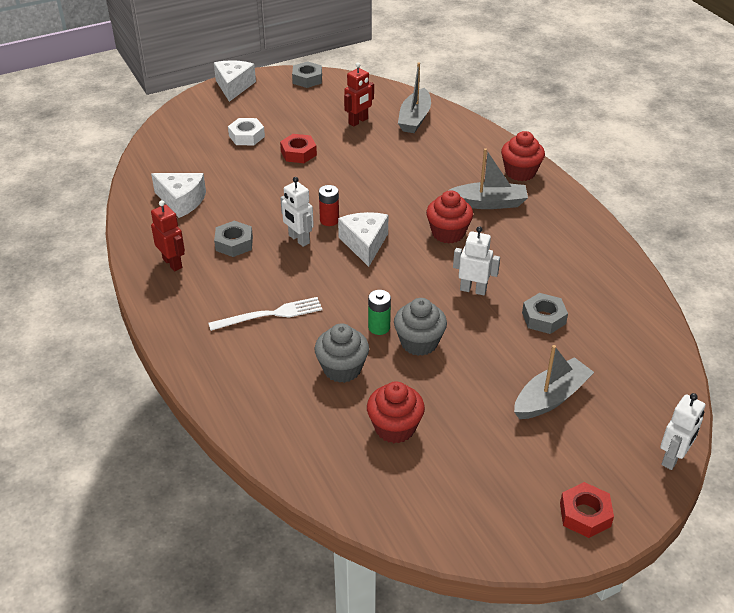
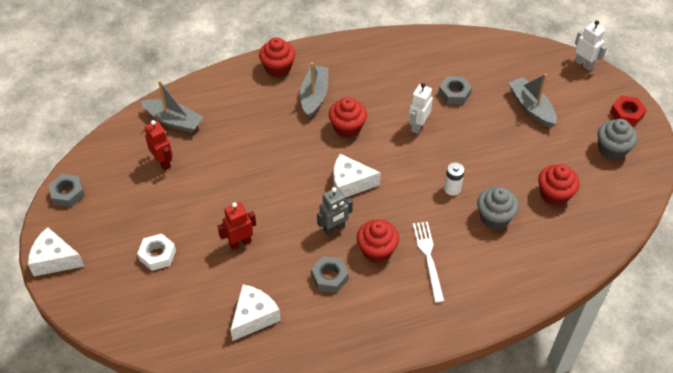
camera: 80 degrees left, 10 degrees up
red robot [151,200,185,271] -> red robot moved to [218,202,256,250]
red nut [280,134,317,163] -> none
white robot [280,177,314,247] -> grey robot [317,187,353,235]
red battery [319,185,339,226] -> none
green battery [368,290,391,335] -> white battery [444,162,465,196]
grey cupcake [394,298,447,356] -> grey cupcake moved to [597,119,637,160]
none -> red cupcake [357,219,399,263]

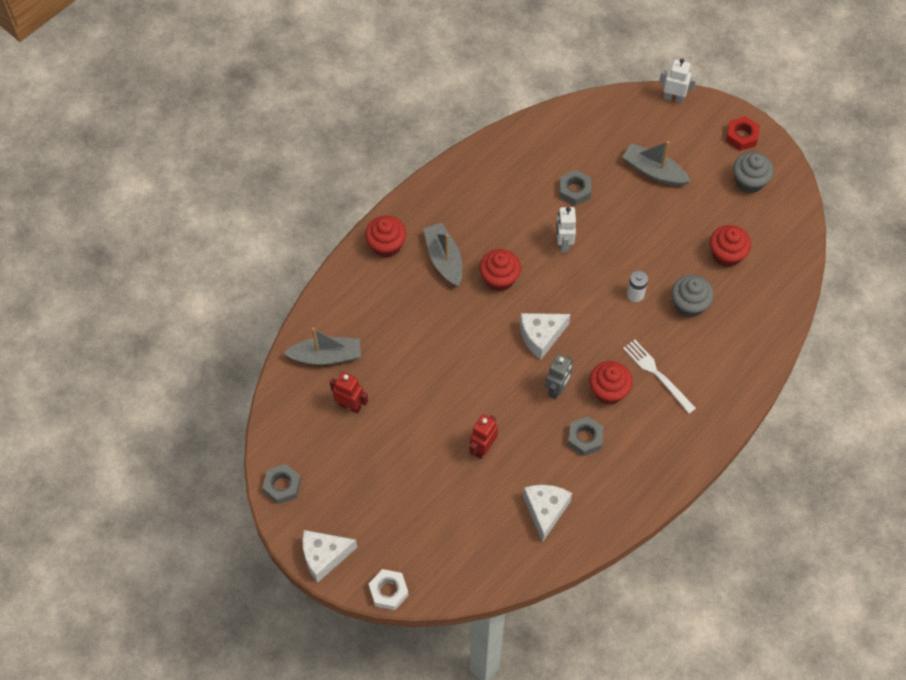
camera: 30 degrees left, 10 degrees up
white nut [137,234,176,271] -> white nut moved to [369,569,409,610]

